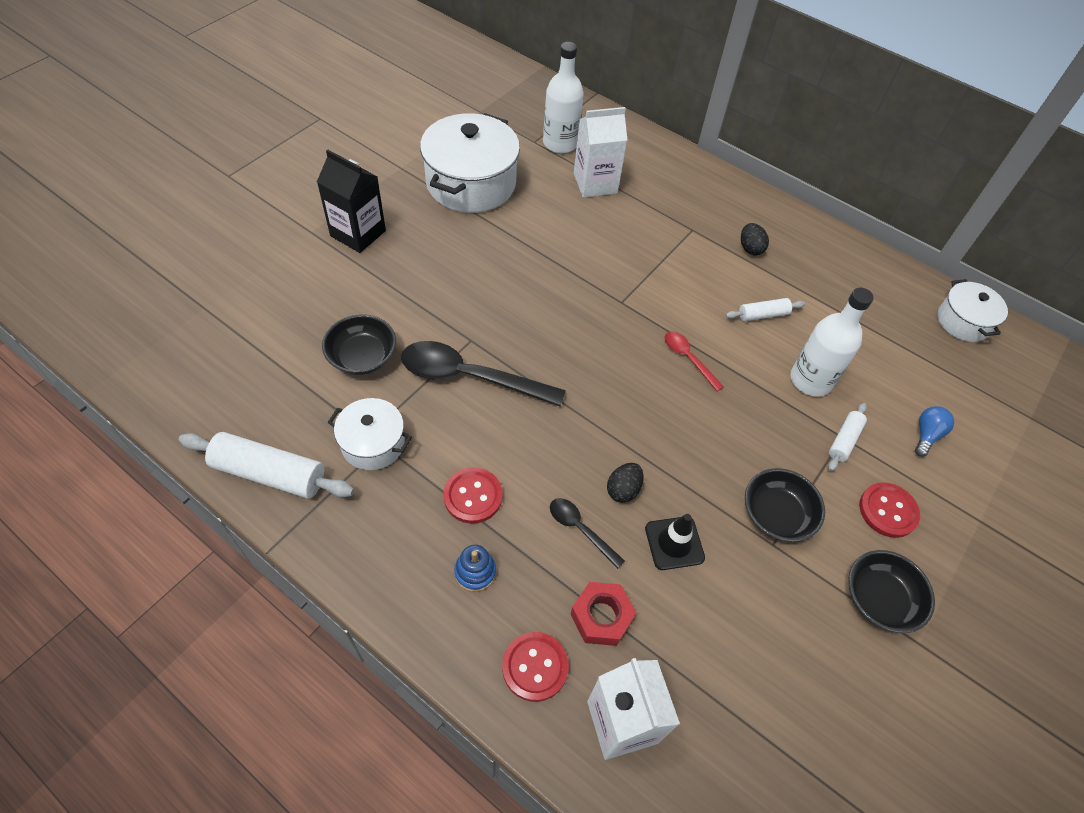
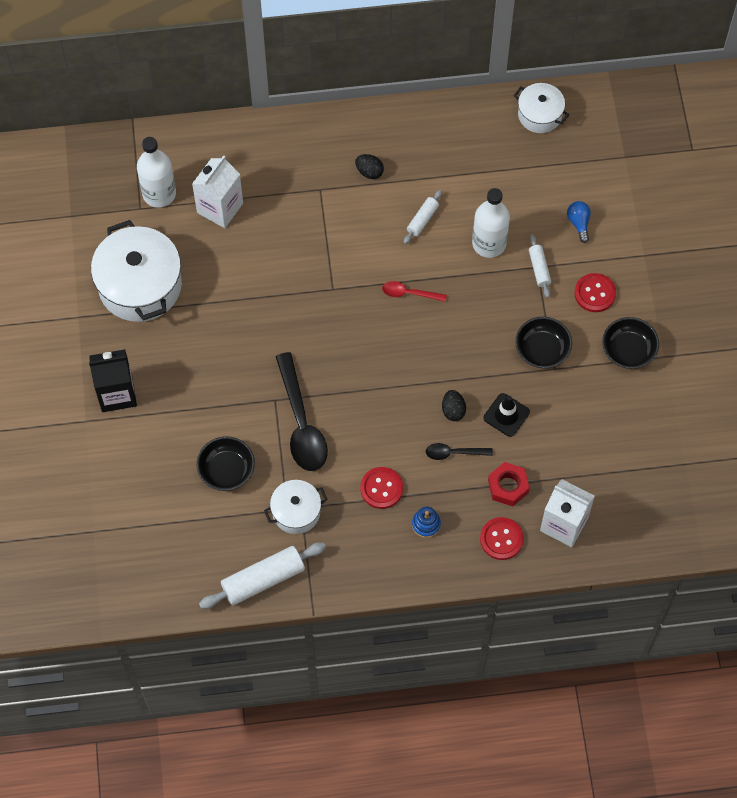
camera: 40 degrees left, 10 degrees up
black spoon [401,341,566,407] -> black spoon turned 75 degrees counterclockwise [275,352,328,471]

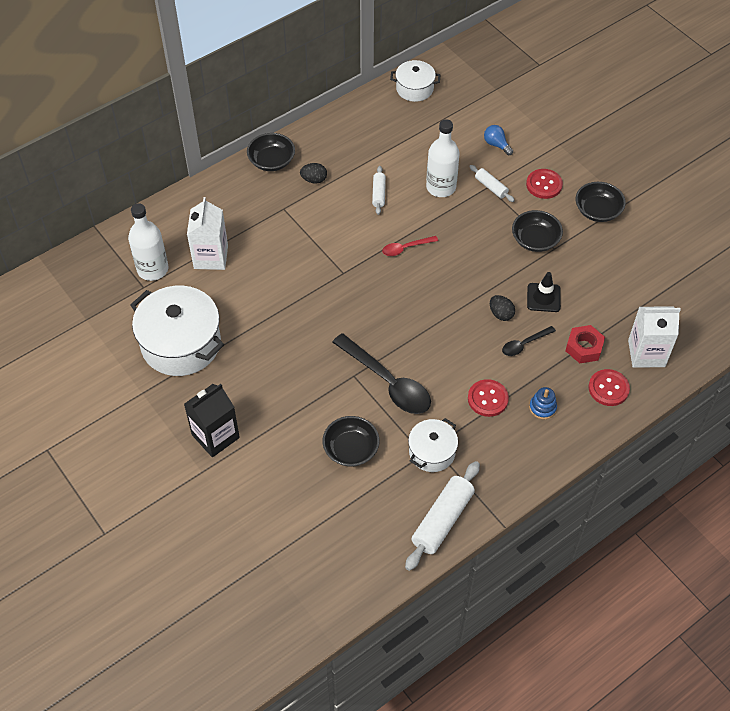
camera: 30 degrees left, 10 degrees down
none -> black bowl [247,133,295,171]

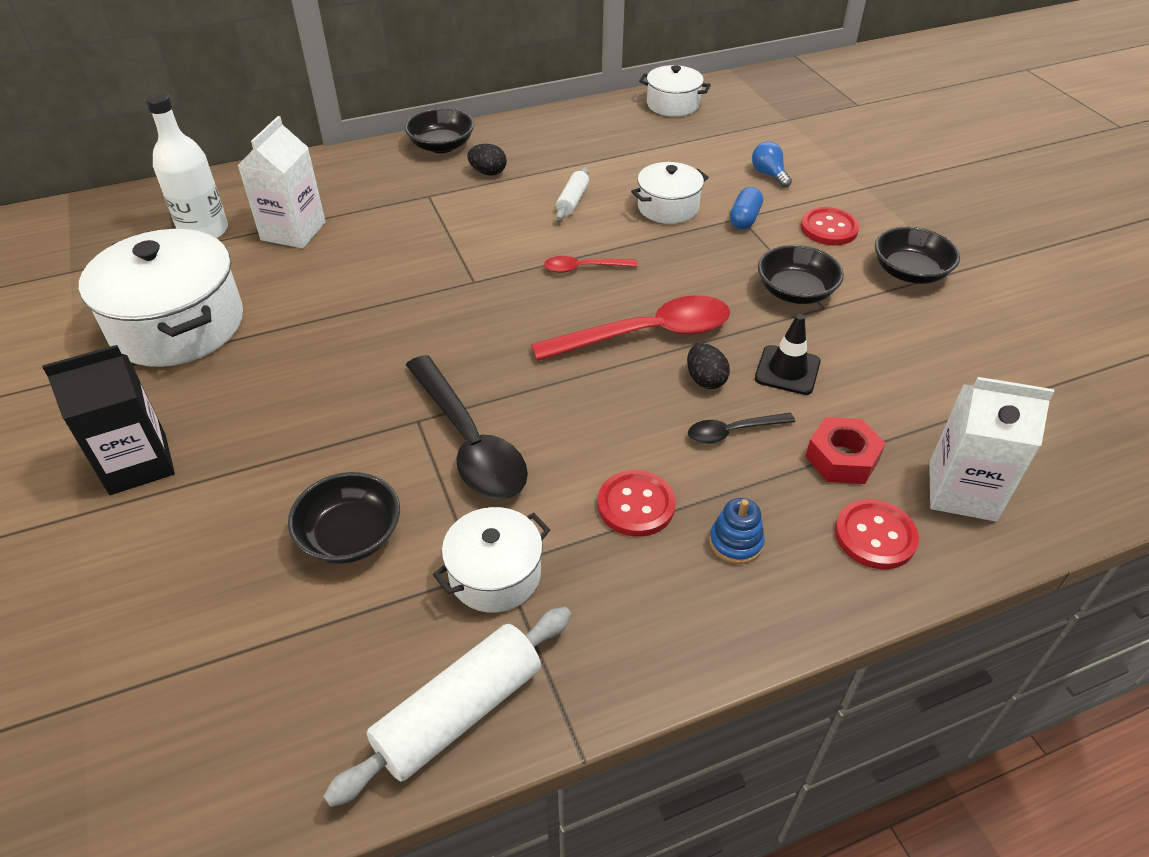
camera: 15 degrees right, 10 degrees down
white bottle [426,119,460,197] -> white pot [631,162,709,224]
white rolling pin [469,165,515,202] -> blue capsule [730,187,763,229]
none -> red spoon [531,295,730,361]

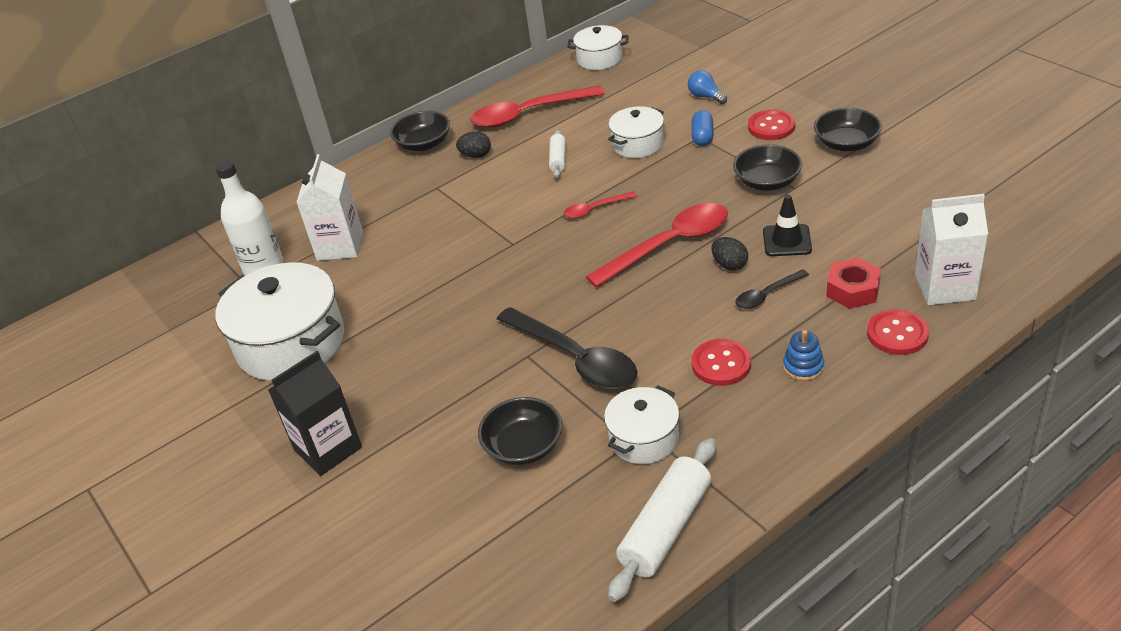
camera: 10 degrees left, 5 degrees down
none -> red spoon [470,85,605,128]

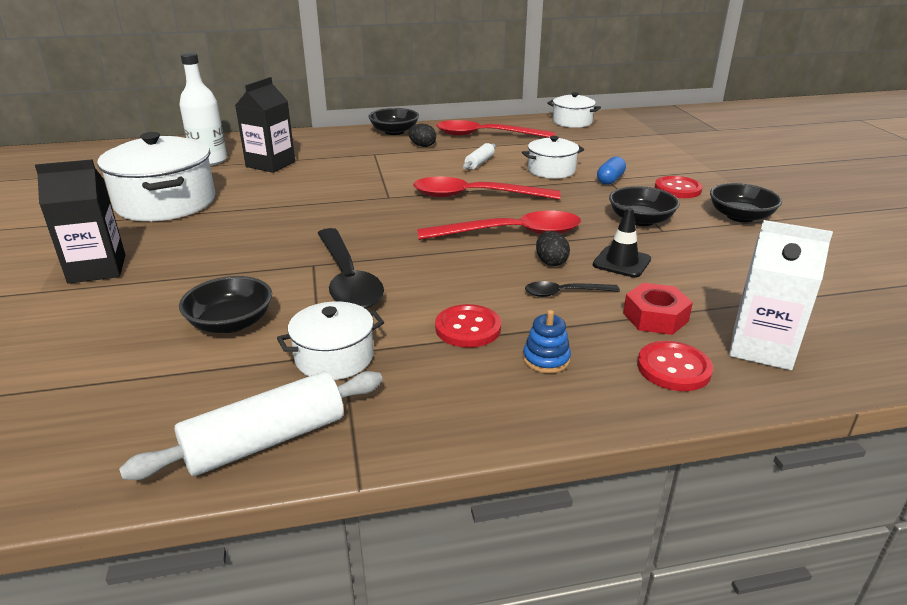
camera: 20 degrees right, 10 degrees down
white carton [296,154,363,261] -> black carton [235,77,295,173]
red spoon [563,191,638,219] -> red spoon [413,177,560,200], size x2.00
blue light bulb [688,70,727,104] -> none

